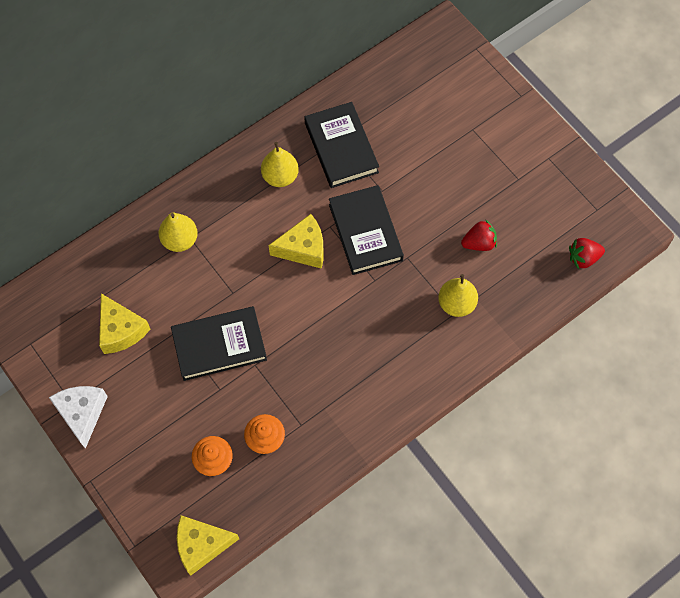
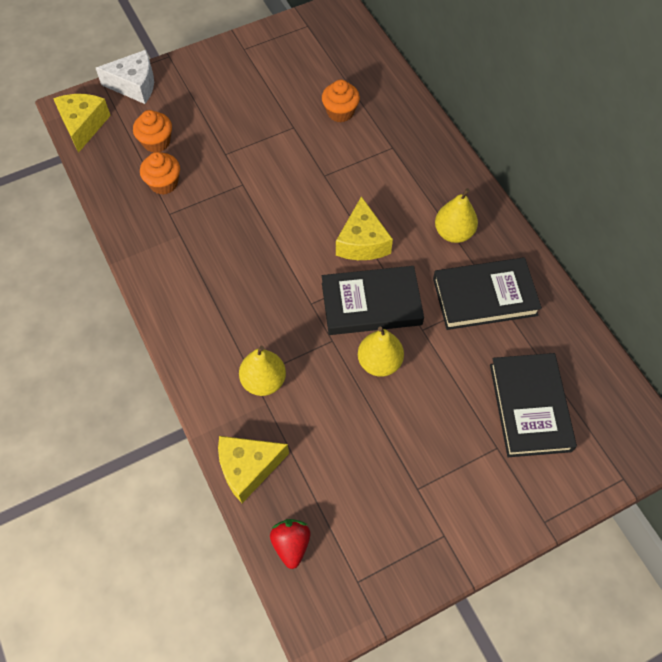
camera: 100 degrees right, 5 degrees down
white cheese [49,386,108,449] -> white cheese moved to [96,50,154,104]
yellow cheese [99,293,150,354] -> yellow cheese moved to [218,436,289,503]
yellow pear [158,213,198,252] -> yellow pear moved to [358,327,404,377]
black book [171,306,267,381] -> black book moved to [490,353,577,457]
red strawberry [461,219,497,251] -> none
none -> orange cupcake [322,80,360,122]

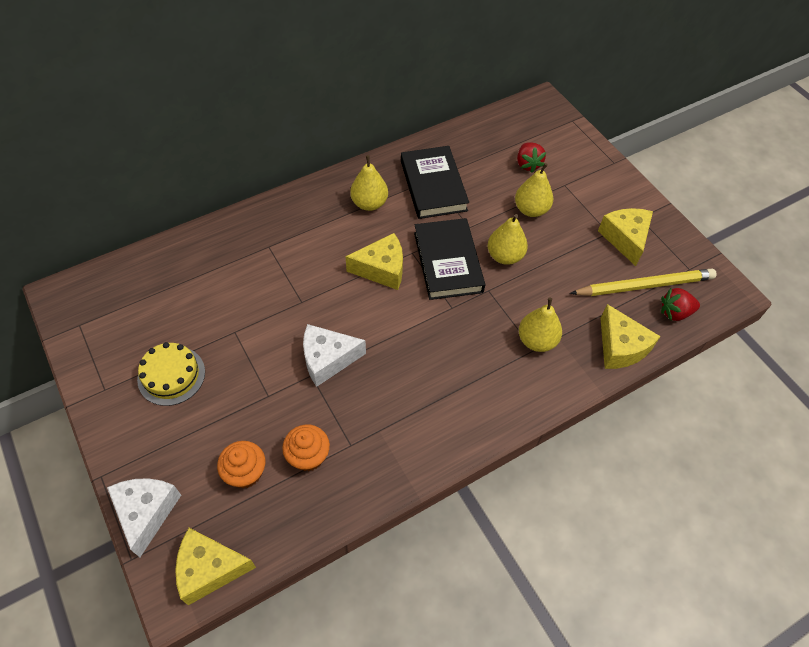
camera: 95 degrees left, 5 degrees down
orange cupcake [322,80,360,122] -> none
black book [490,353,577,457] -> red strawberry [517,142,546,173]
none -> yellow cake [137,342,205,406]
none -> white cheese [303,324,366,387]
none -> yellow pear [515,163,553,217]
none -> yellow pencil [570,268,717,296]
none -> yellow cheese [598,208,653,266]

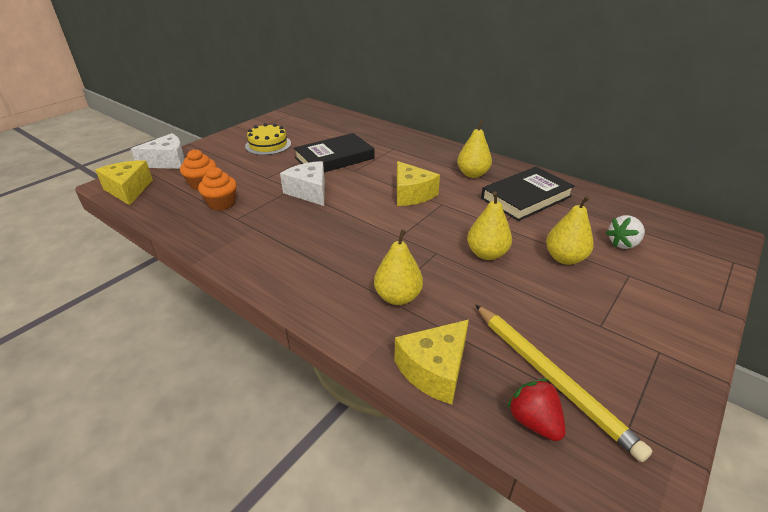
camera: 70 degrees right, 20 degrees down
black book [414,218,485,300] -> black book moved to [294,133,375,172]
red strawberry [517,142,546,173] -> white strawberry [606,215,645,249]
yellow cheese [598,208,653,266] -> none

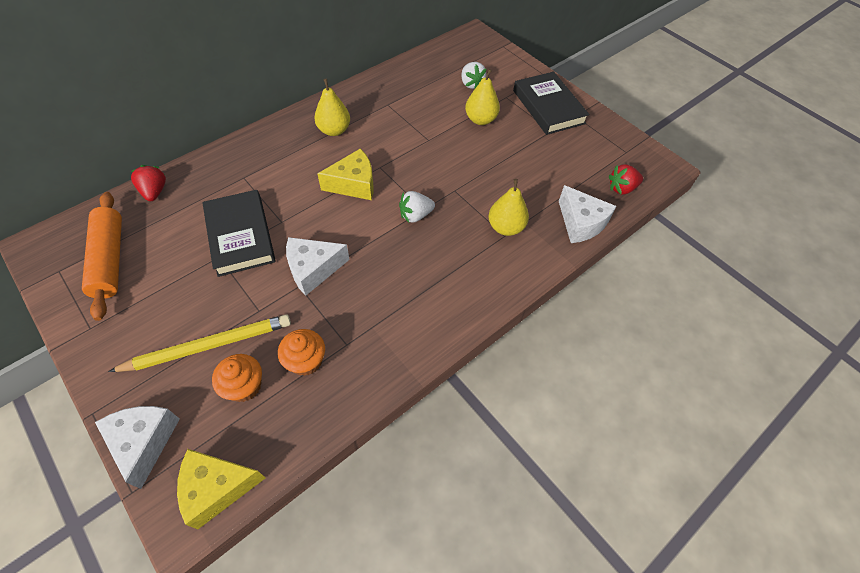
camera: 80 degrees left, 20 degrees up
yellow cake [245,123,291,155] -> none
yellow cheese [394,320,469,404] -> white cheese [559,185,616,243]
yellow pear [467,191,512,260] -> none
yellow pencil [475,304,652,462] -> yellow pencil moved to [108,314,291,372]
black book [481,167,575,221] -> black book moved to [513,72,590,135]
none -> orange rolling pin [82,192,122,321]
none -> red strawberry [130,165,166,201]
none -> white strawberry [399,191,435,222]

